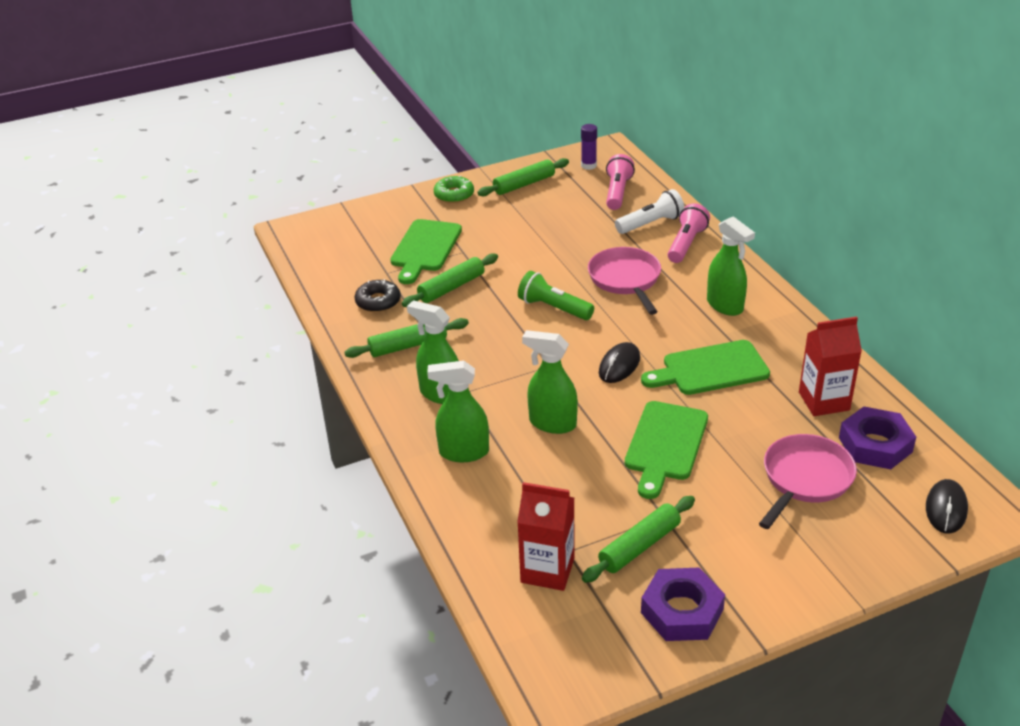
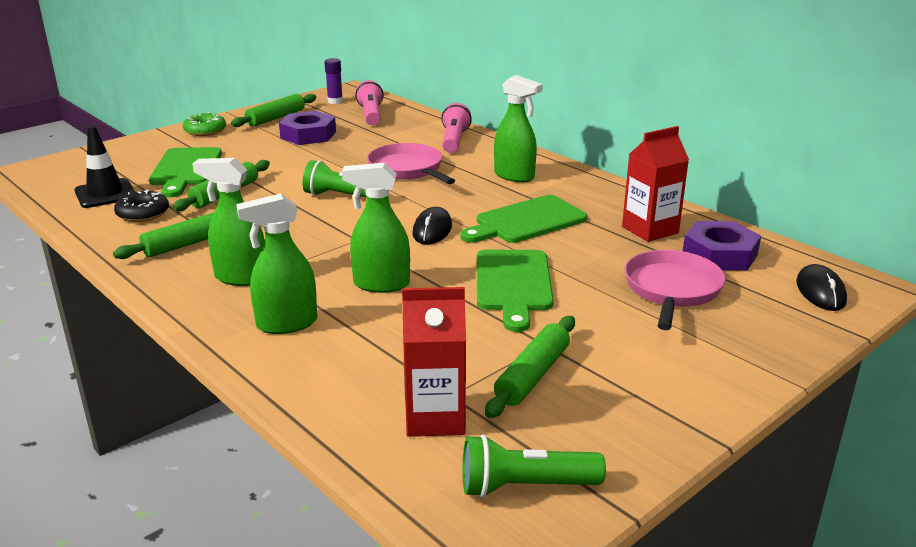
camera: 20 degrees left, 10 degrees down
white flashlight [615,189,685,234] -> none
purple nut [641,568,725,641] -> purple nut moved to [279,111,336,145]
none -> black traffic cone [74,126,135,208]
none -> green flashlight [463,435,606,498]

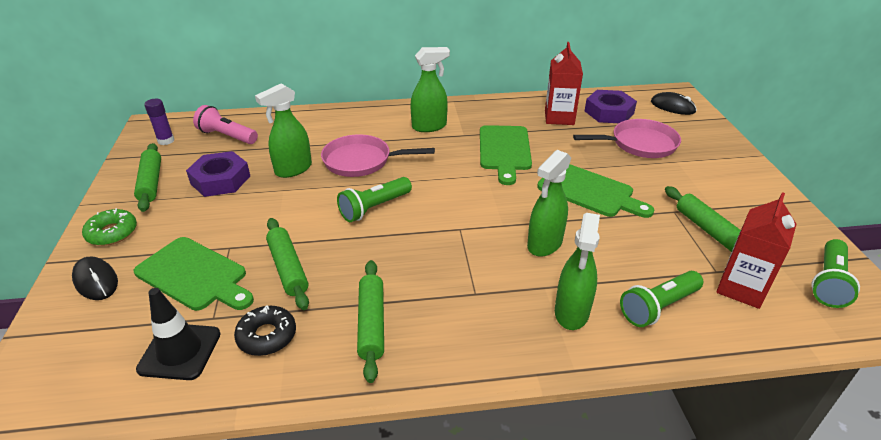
camera: 55 degrees left, 10 degrees up
green spray bottle [192,158,265,286] -> green spray bottle moved to [255,83,312,178]
black mouse [412,207,452,244] -> black mouse moved to [72,257,118,300]
pink flashlight [441,103,472,153] -> none
pink pan [625,250,726,330] -> pink pan turned 120 degrees clockwise [573,119,681,158]
none -> green flashlight [620,271,703,327]

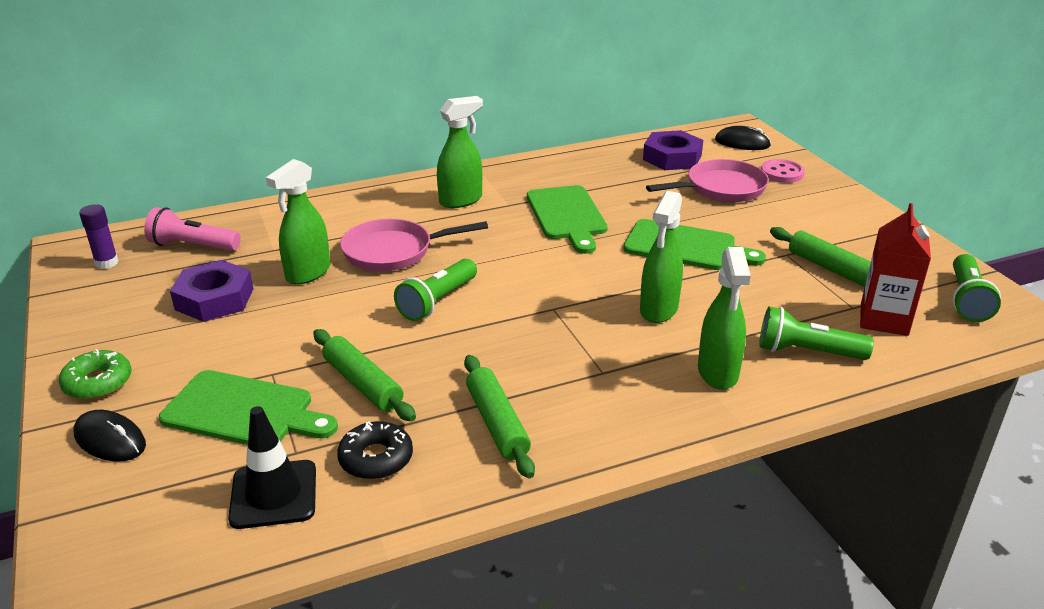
camera: 15 degrees left, 5 degrees down
green rolling pin [134,143,161,212] -> none
red carton [545,42,583,125] -> none
green flashlight [620,271,703,327] -> green flashlight turned 60 degrees clockwise [759,306,874,360]
none -> pink button [761,159,805,183]

